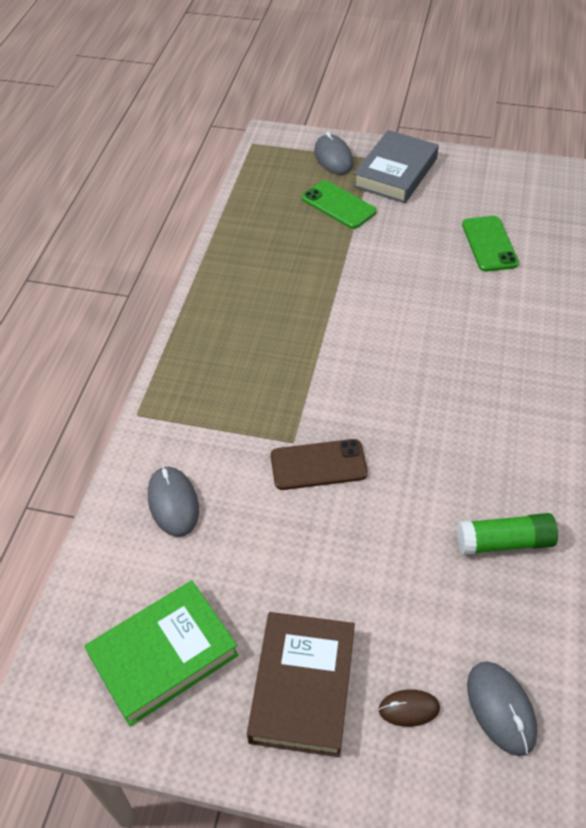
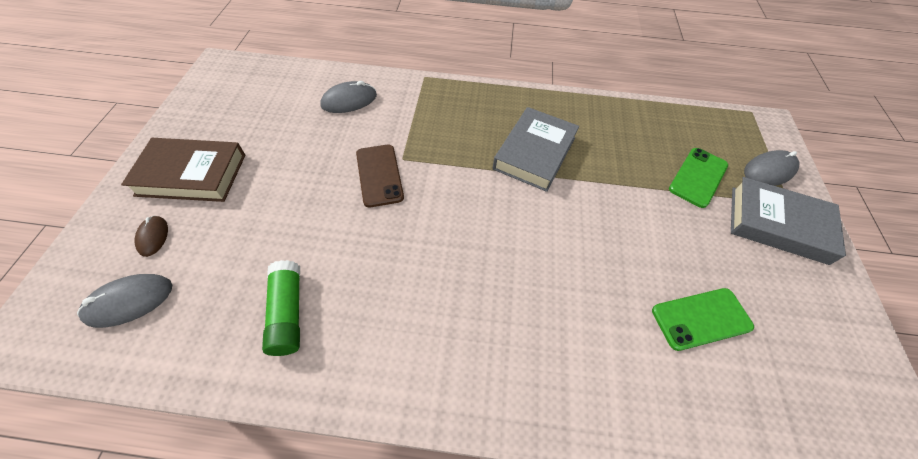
camera: 80 degrees right, 5 degrees up
green book [84,581,238,726] -> none
none -> grey book [493,107,579,192]

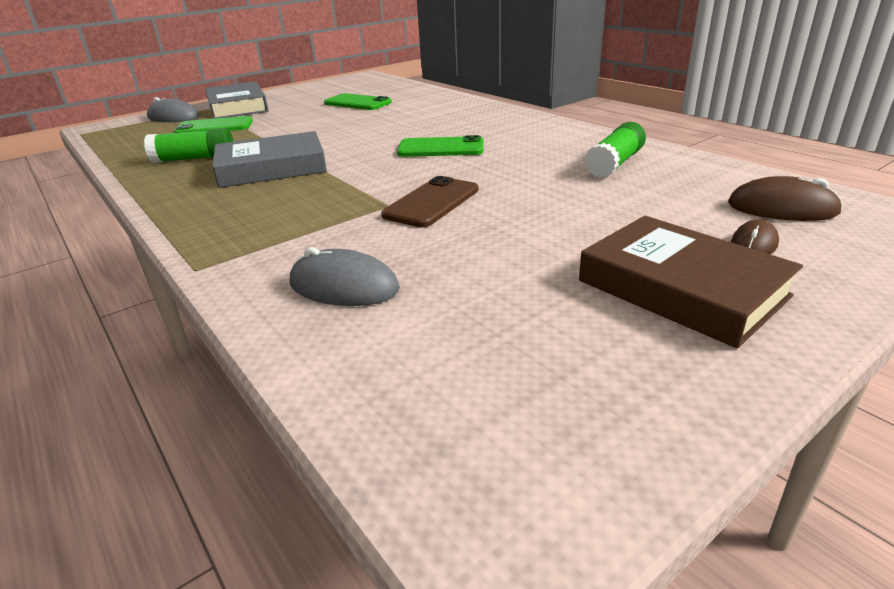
camera: 130 degrees left, 25 degrees down
grey mouse [77,274,172,328] -> brown mouse [728,176,843,221]
none -> green glue stick [144,128,234,163]
none -> green phone [397,135,484,157]

